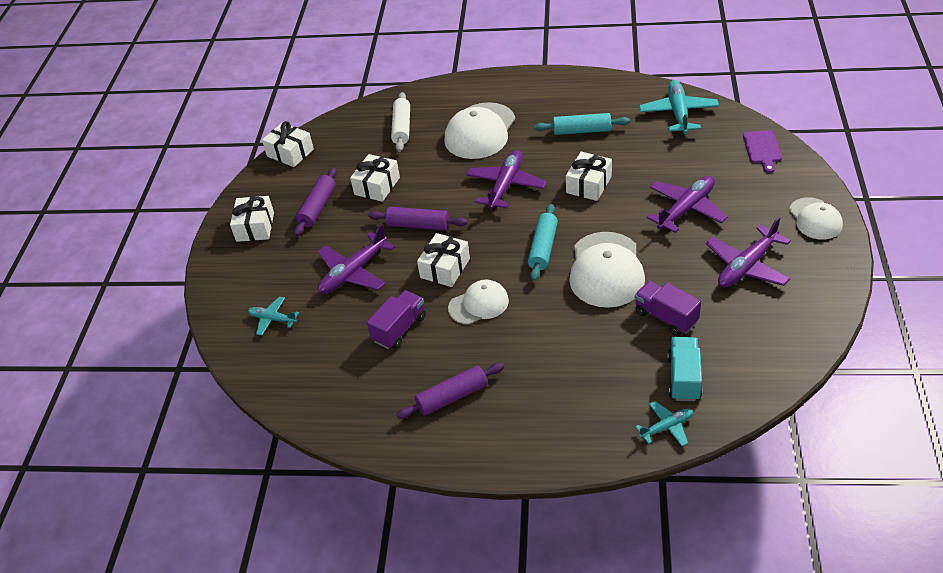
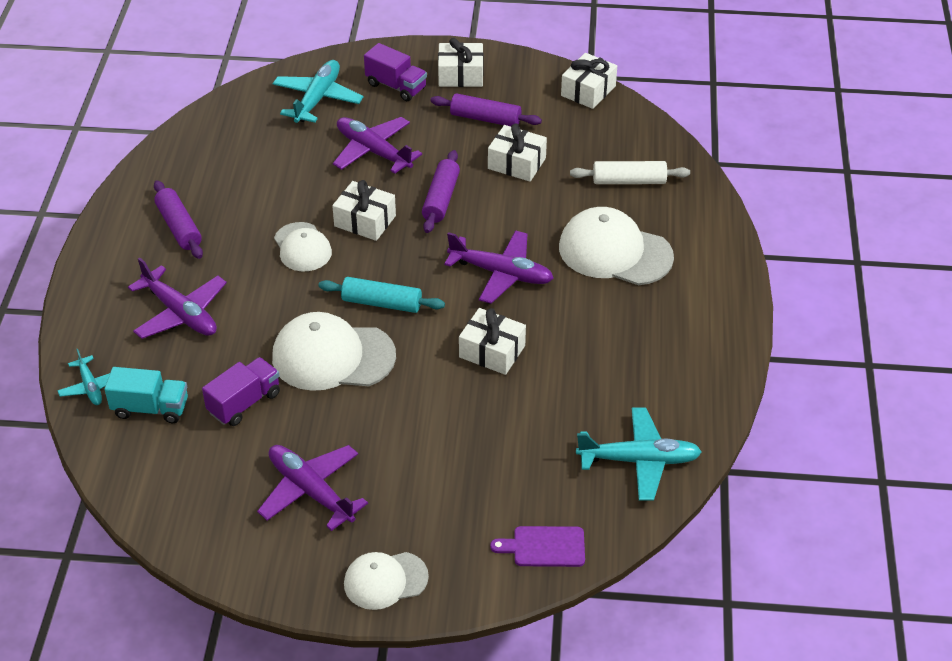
camera: 85 degrees right, 0 degrees up
turquoise plane [248,296,299,336] -> turquoise plane [273,60,363,123], size x1.76
purple truck [367,290,426,349] -> purple truck moved to [364,43,427,101]
turquoise rolling pin [535,113,630,135] -> none
purple plane [647,176,728,233] -> purple plane moved to [128,258,227,339]

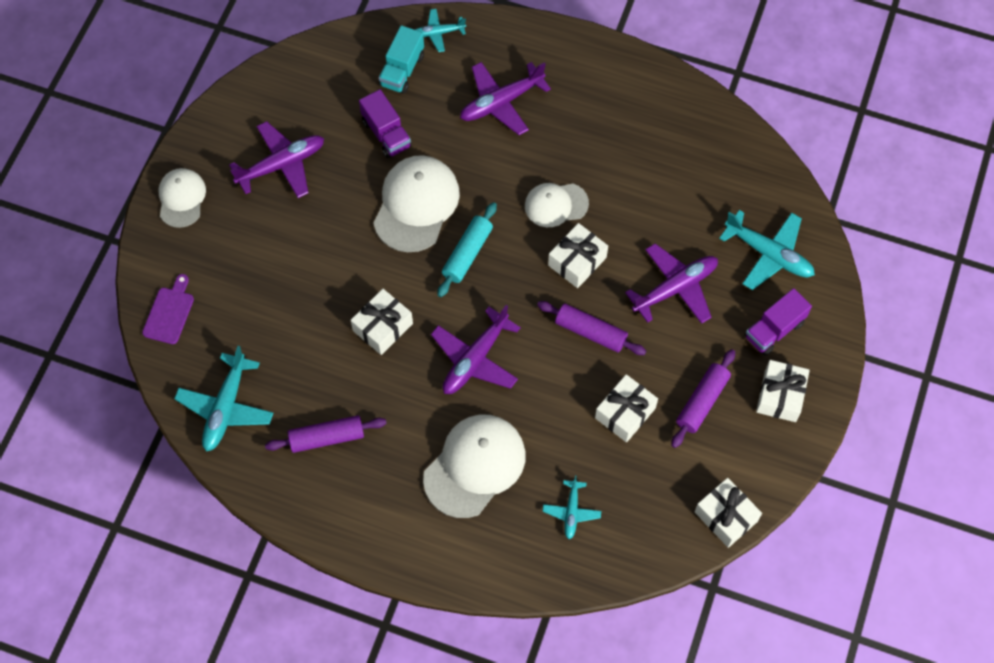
camera: 105 degrees right, 20 degrees up
purple rolling pin [154,180,203,259] -> purple rolling pin moved to [265,415,387,453]
white rolling pin [570,161,690,184] -> turquoise plane [542,475,601,539]

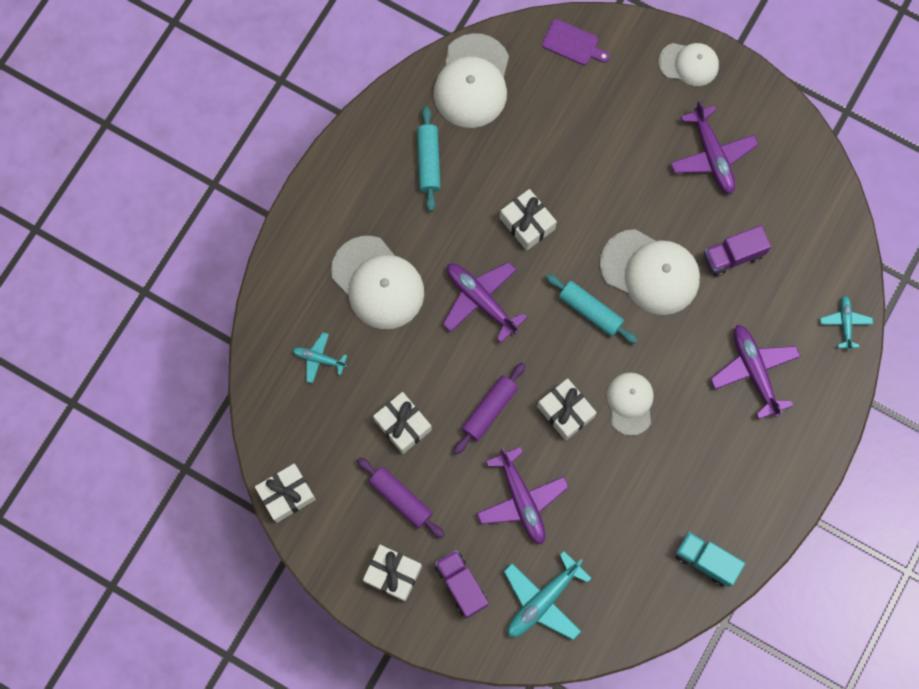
camera: 100 degrees right, 10 degrees up
turquoise plane [174,346,273,452] -> white cap [434,33,509,128]
purple rolling pin [265,415,387,453] -> turquoise rolling pin [417,106,441,211]
turquoise truck [379,25,424,94] -> turquoise truck moved to [676,532,745,587]

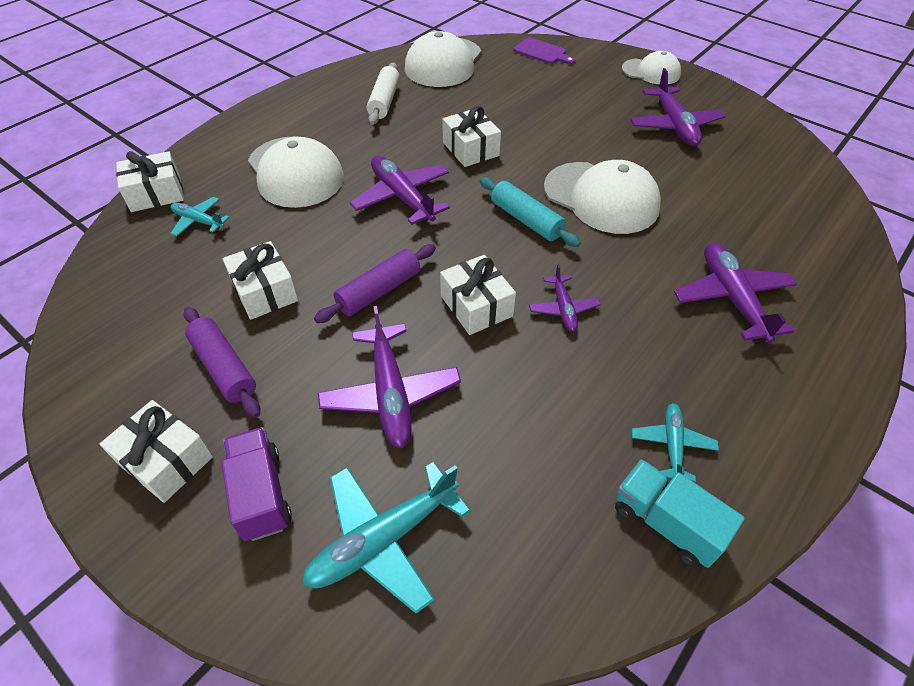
camera: 10 degrees right, 25 degrees down
white gift [255,464,316,523] -> white gift moved to [116,151,184,212]
turquoise rolling pin [417,106,441,211] -> white rolling pin [367,62,400,125]
white cap [607,372,654,436] -> purple plane [529,264,601,332]
purple truck [704,225,771,277] -> none
turquoise plane [820,296,873,350] -> turquoise plane moved to [632,403,719,482]

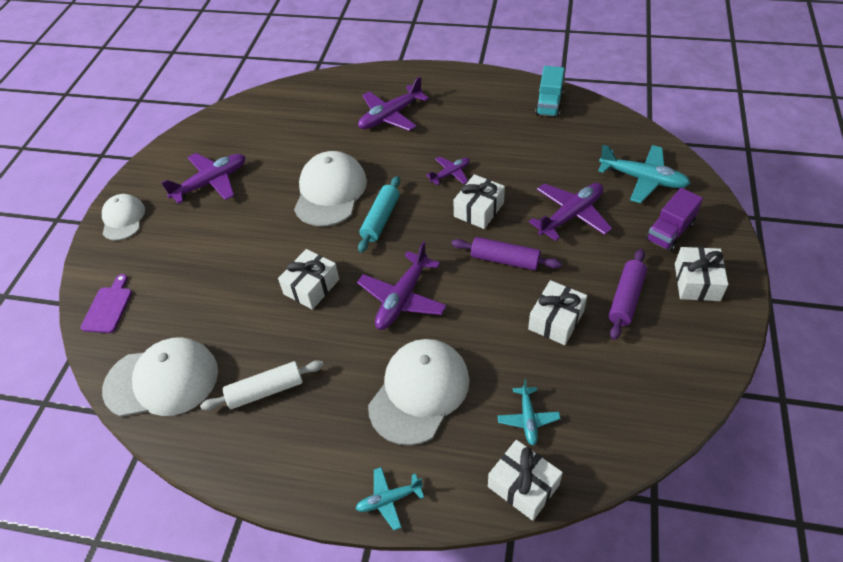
camera: 115 degrees left, 0 degrees up
turquoise plane [632,403,719,482] -> turquoise plane moved to [356,467,424,530]

